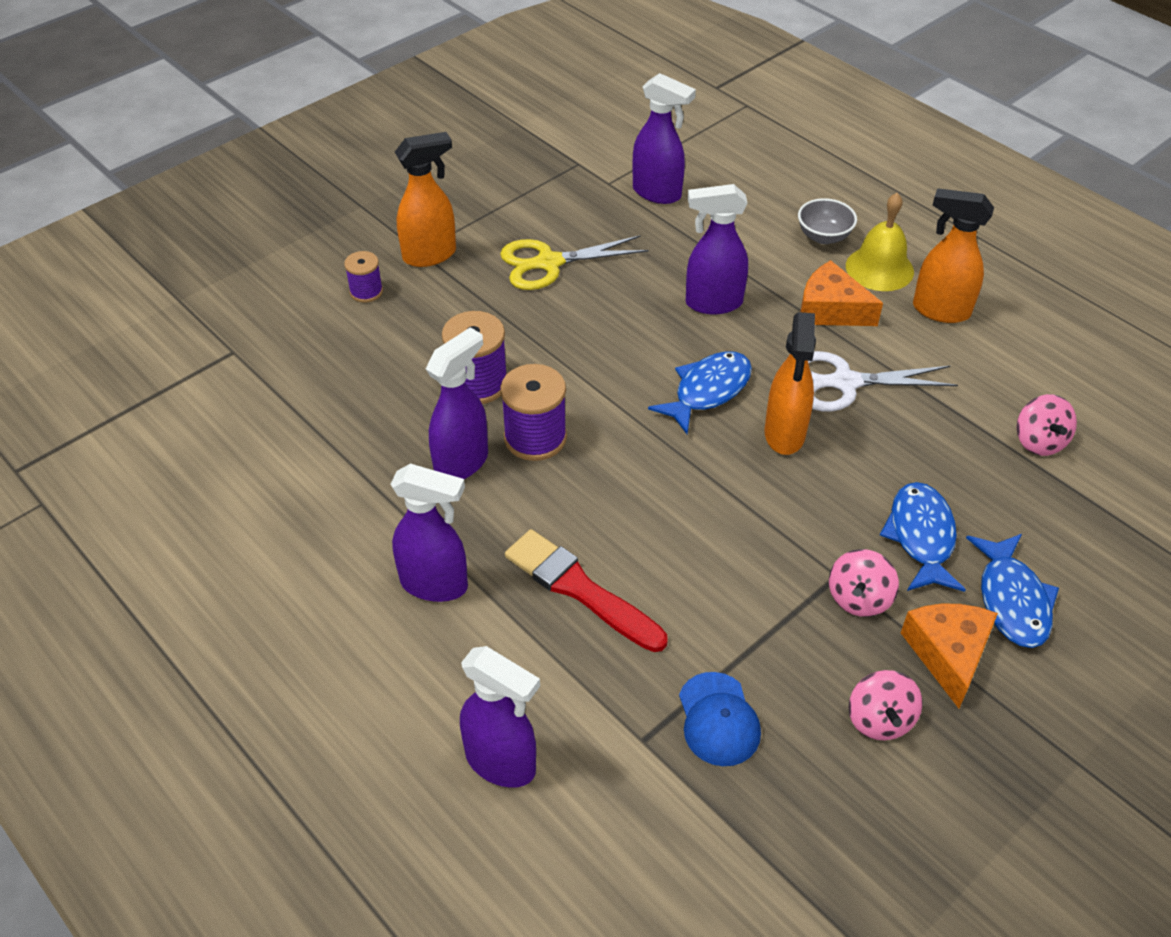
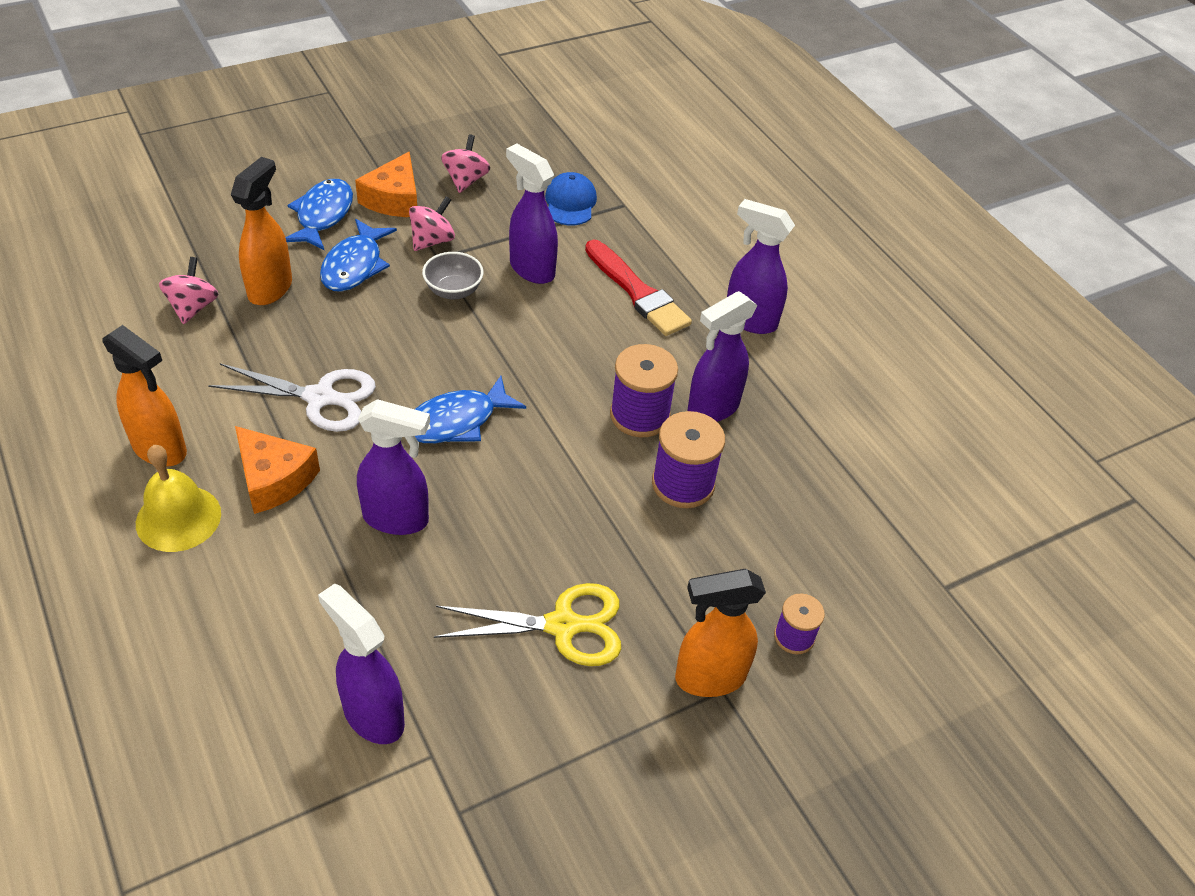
camera: 170 degrees left, 0 degrees up
purple spray bottle [460,646,540,788] -> purple spray bottle moved to [506,144,558,284]
orange spray bottle [764,312,816,455] -> orange spray bottle moved to [231,157,292,305]
grey bowl [798,198,857,244] -> grey bowl moved to [422,252,484,299]

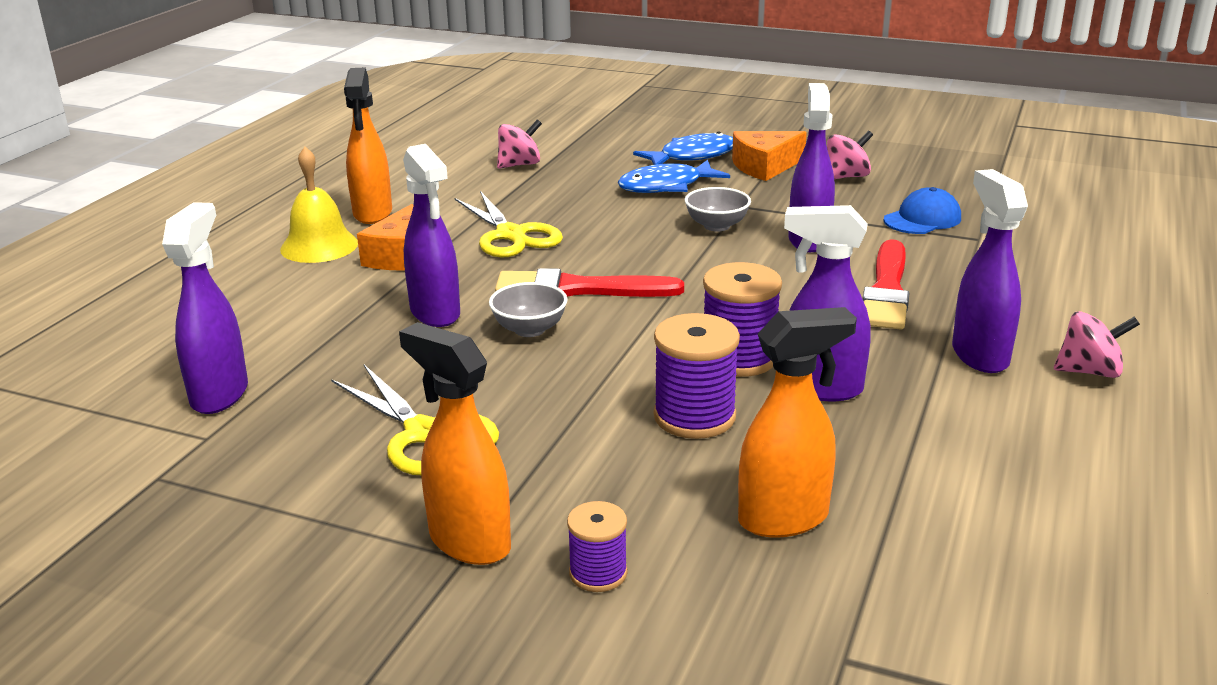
camera: 55 degrees right, 20 degrees down
white scissors [208,363,376,432] -> yellow scissors [455,191,563,257]
orange spray bottle [231,157,292,305] -> orange spray bottle moved to [738,307,857,538]
pink spinning top [409,196,455,251] -> pink spinning top moved to [1054,311,1140,378]
blue fish [415,376,526,443] -> red brush [495,268,684,297]
none -> grey bowl [489,282,568,337]

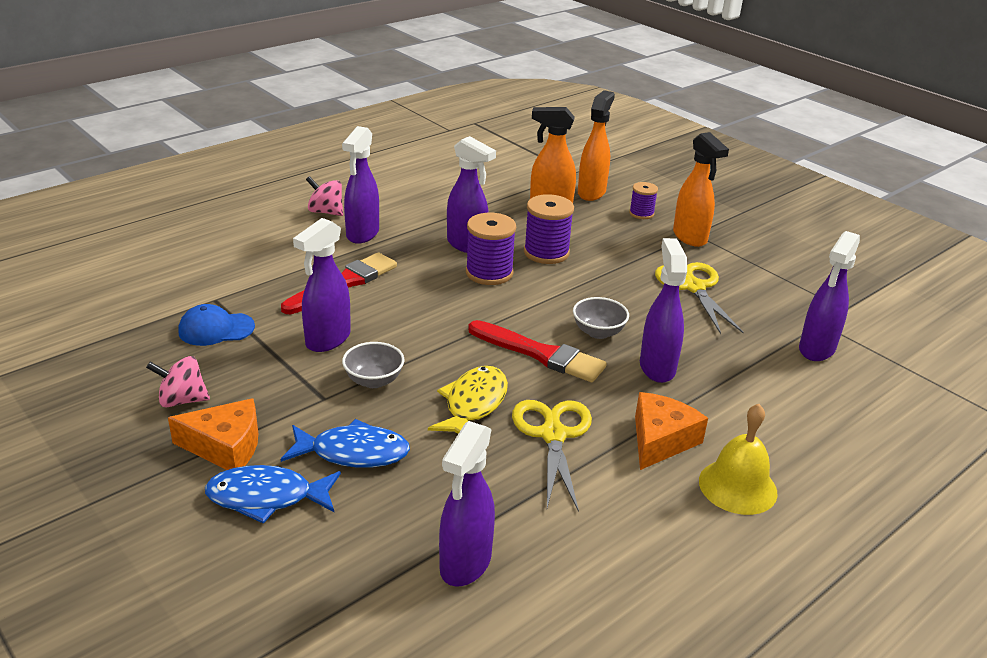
camera: 155 degrees left, 5 degrees up
orange spray bottle [344,67,392,224] -> orange spray bottle moved to [578,90,615,201]
pink spinning top [497,120,542,169] -> purple spray bottle [439,421,495,586]
none -> yellow fish [428,366,508,434]

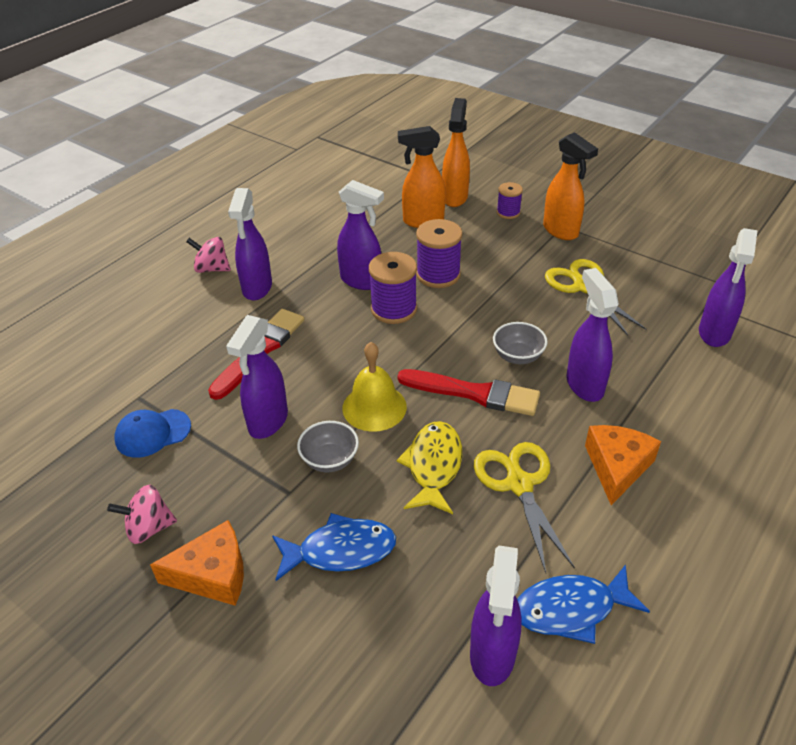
camera: 10 degrees left, 10 degrees up
blue fish [205,465,341,524] -> blue fish moved to [517,564,650,644]
yellow bell [699,404,778,515] -> yellow bell moved to [343,342,407,432]

